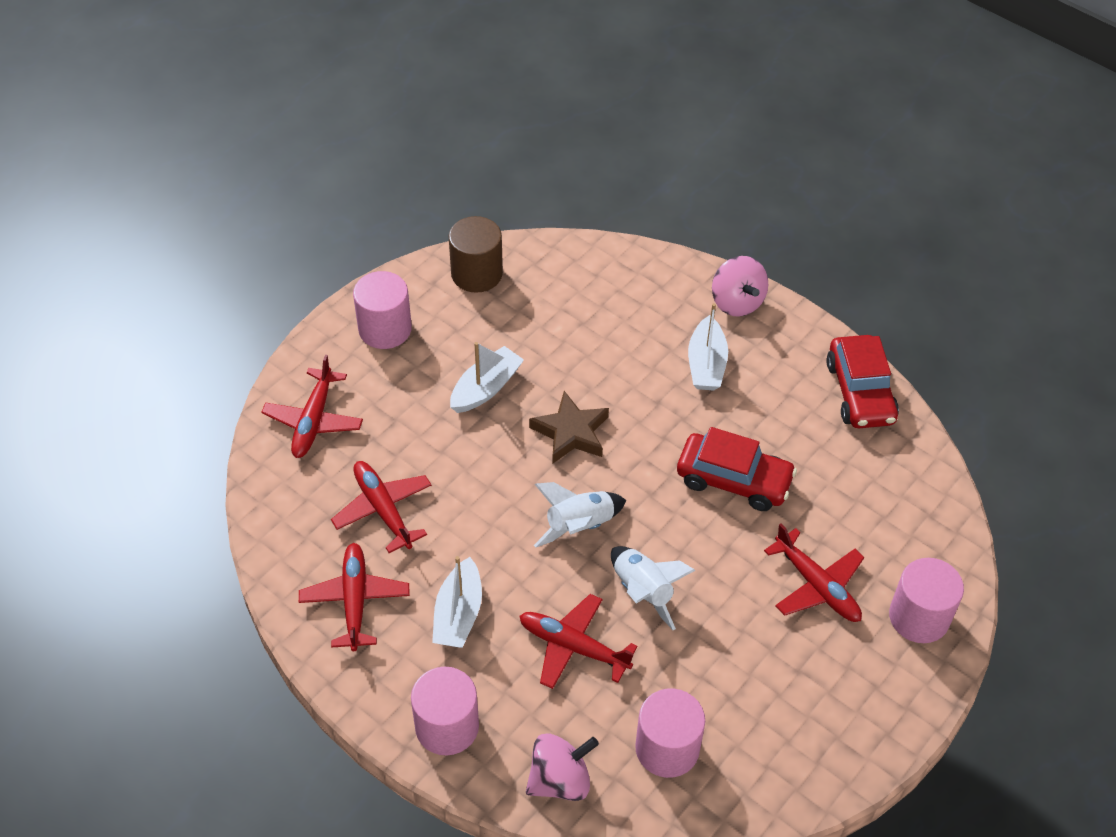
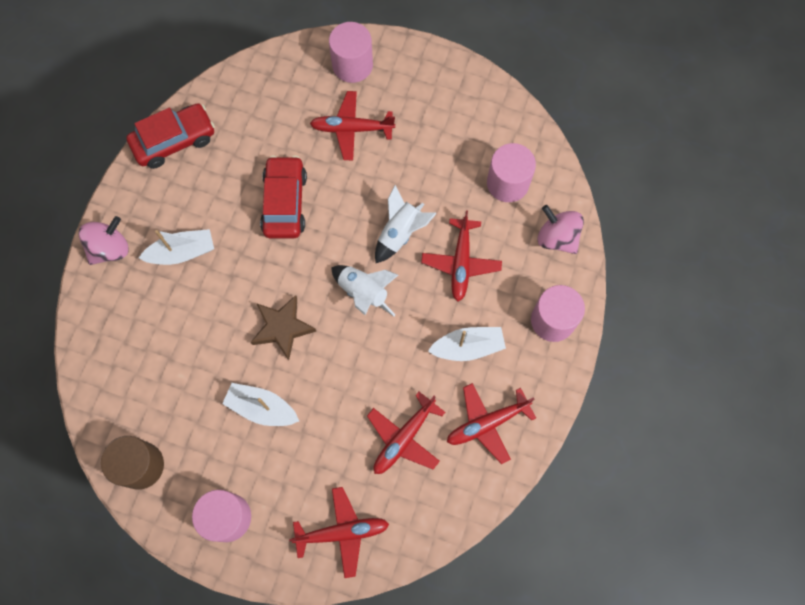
camera: 110 degrees left, 20 degrees up
red plane [764,523,864,622] -> red plane turned 120 degrees counterclockwise [310,91,395,160]

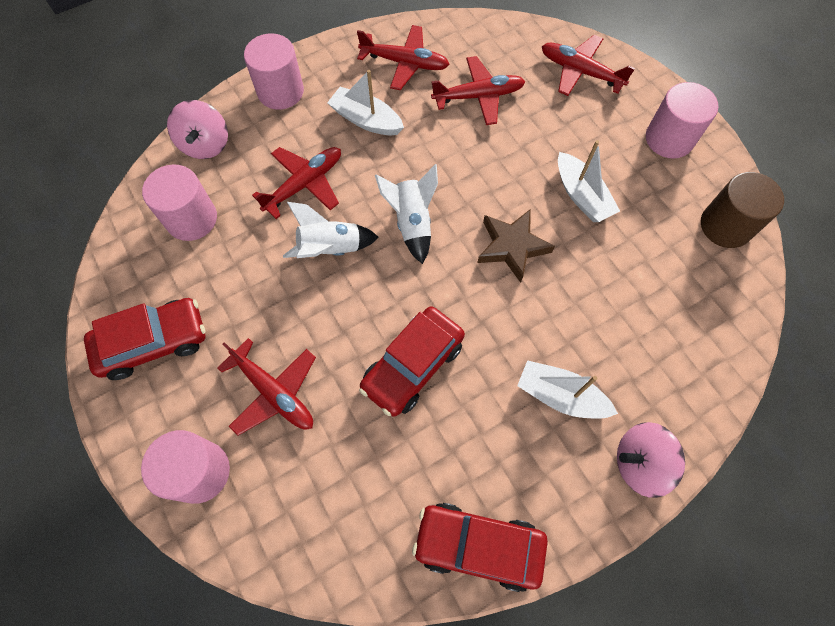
camera: 140 degrees left, 5 degrees down
none -> red car [84,298,205,380]

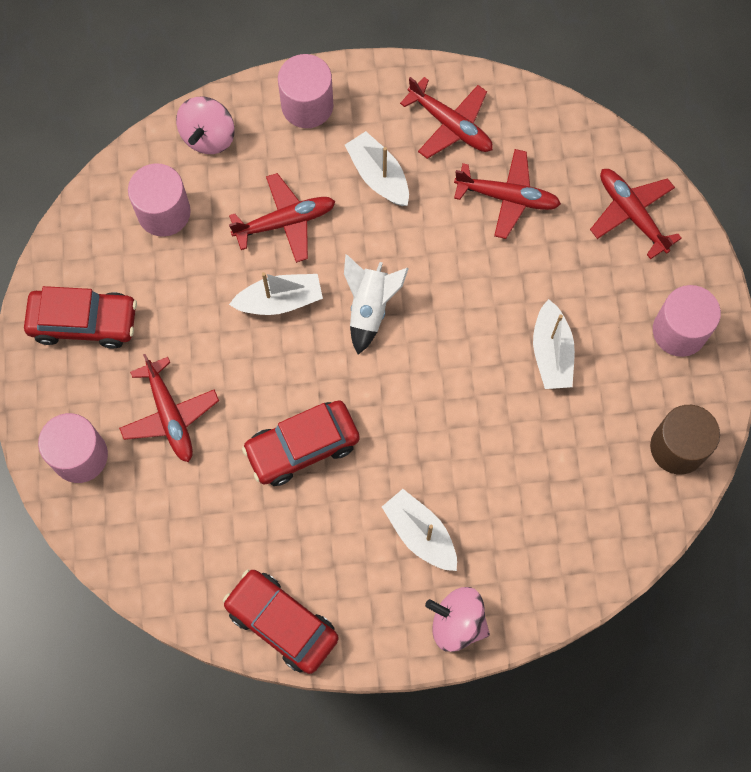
camera: 25 degrees right, 5 degrees up
white rocket [283,202,379,258] -> white boat [229,272,323,315]
brown star [477,209,555,283] -> none

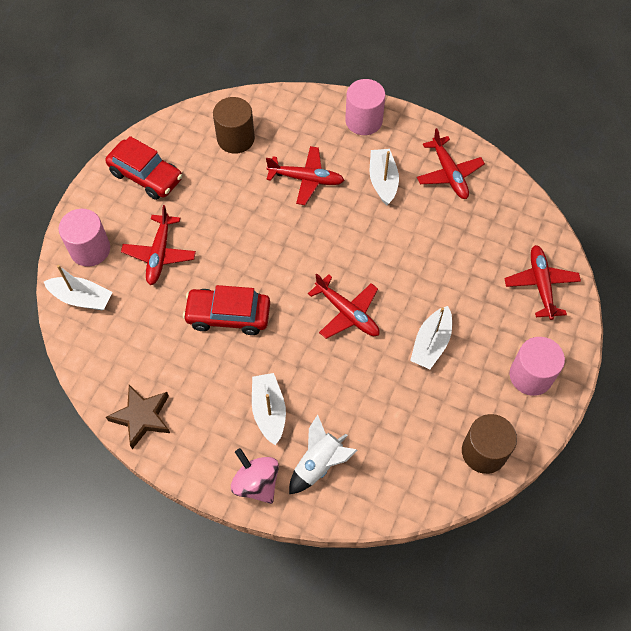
camera: 30 degrees right, 10 degrees down
pink cylinder [128,163,191,237] -> brown cylinder [213,97,255,154]
pink spinning top [176,97,235,154] -> none
red car [223,569,339,674] -> brown star [106,385,170,449]
white boat [229,272,323,315] -> white boat moved to [44,265,112,311]
white rocket [344,254,409,355] -> white rocket moved to [289,415,358,494]
red plane [454,149,561,239] -> red plane moved to [308,274,380,339]

